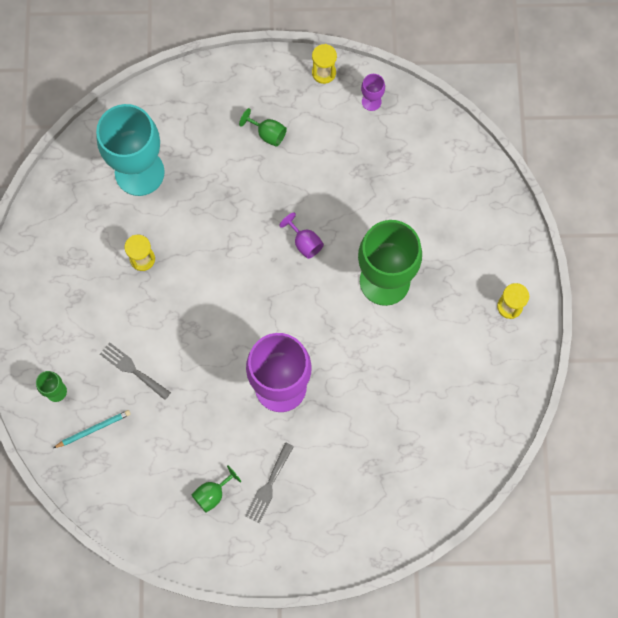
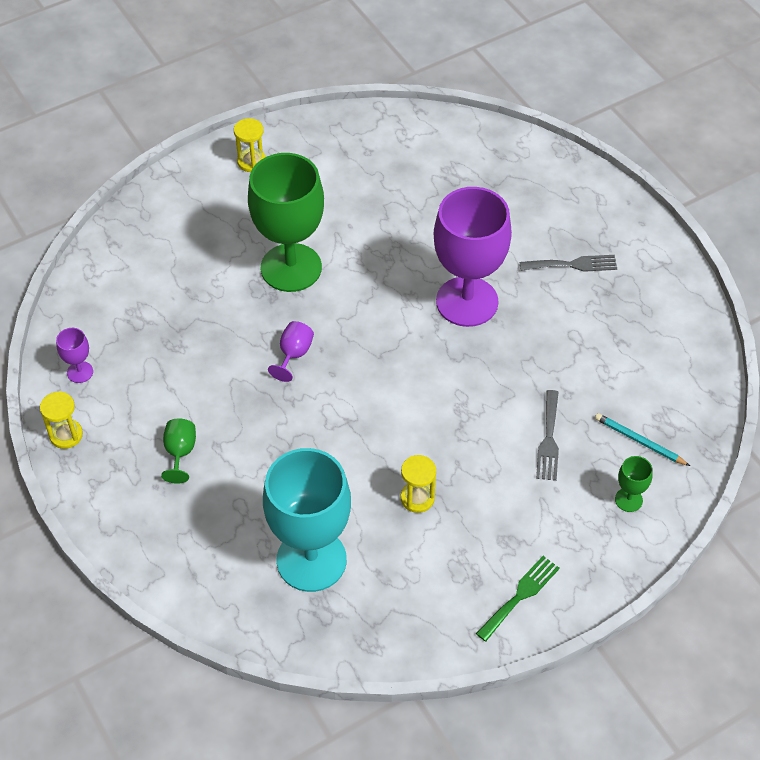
camera: 120 degrees left, 20 degrees down
green goblet [192,465,241,513] -> none
none -> green fork [476,556,560,641]

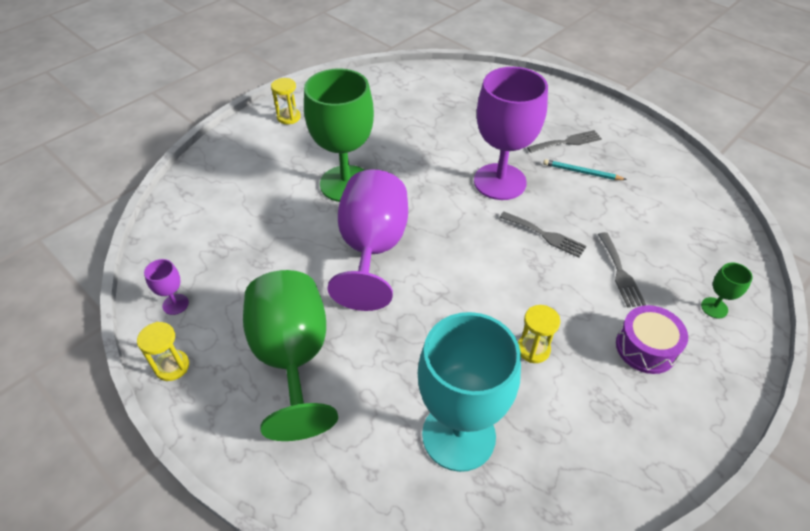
camera: 15 degrees left, 5 degrees down
green goblet [161,419,196,484] -> green goblet [243,270,338,441], size x2.46
purple goblet [268,321,314,382] -> purple goblet [327,169,408,311], size x2.46
green fork [476,556,560,641] -> none
turquoise pencil [595,413,690,466] -> turquoise pencil moved to [543,159,627,180]
none -> grey fork [499,212,586,258]
none -> purple drum [616,305,688,374]

